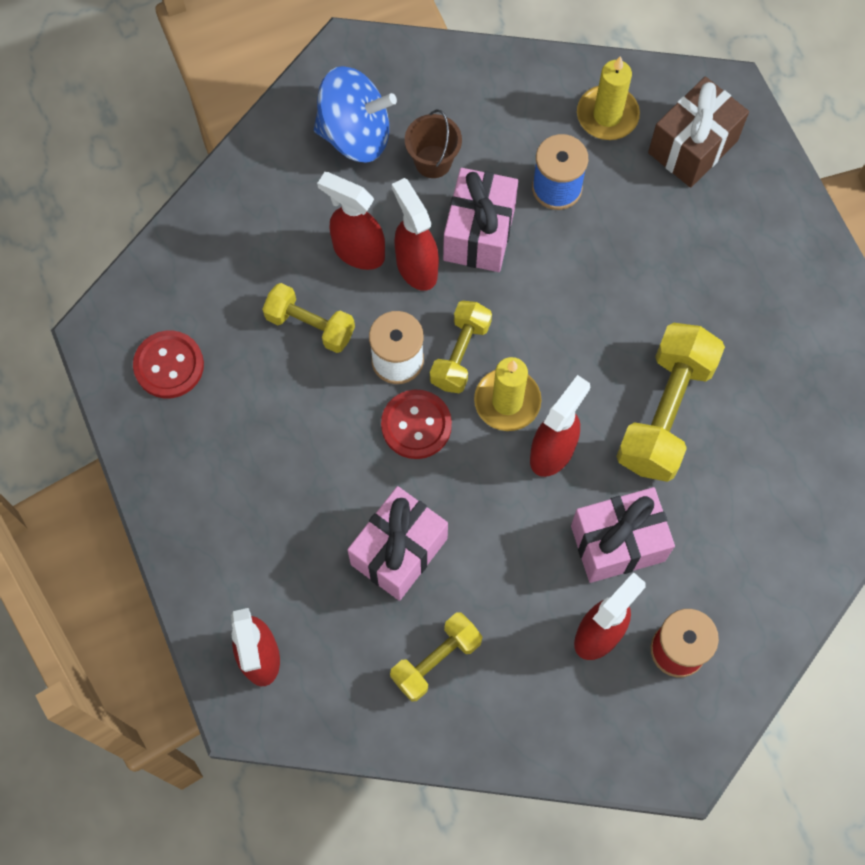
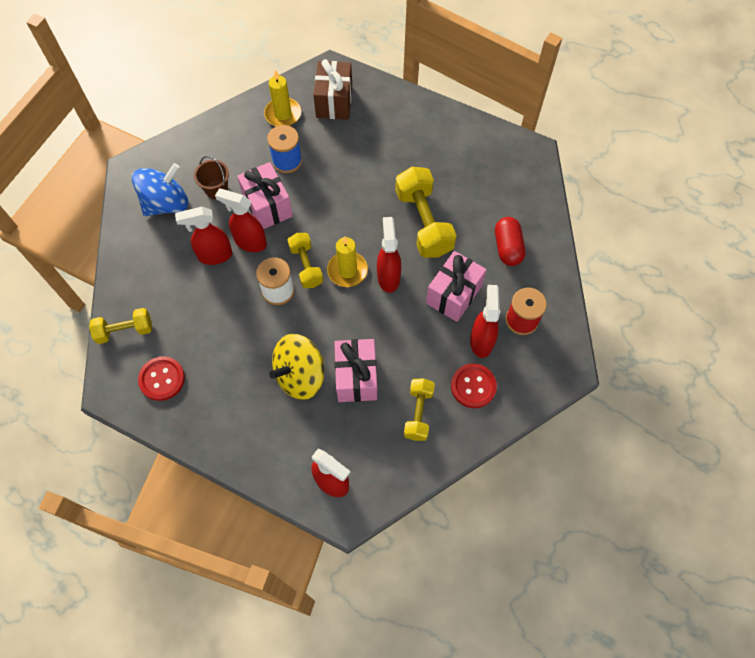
camera: 40 degrees left, 5 degrees down
yellow dumbbell [262,283,355,353] -> yellow dumbbell moved to [89,308,152,344]
red button [381,390,452,459] -> red button moved to [451,364,497,408]
none -> yellow spinning top [269,334,324,400]
none -> red capsule [495,217,526,266]

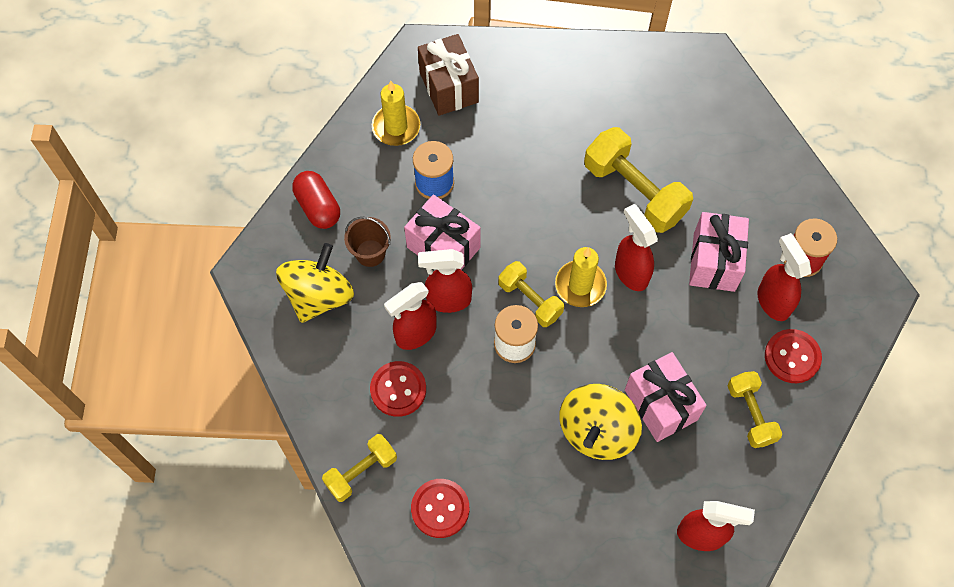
camera: 25 degrees left, 0 degrees up
blue spinning top [132,163,188,216] -> yellow spinning top [276,243,354,323]
red capsule [495,217,526,266] -> red capsule moved to [292,171,340,229]
none -> red button [370,361,426,417]

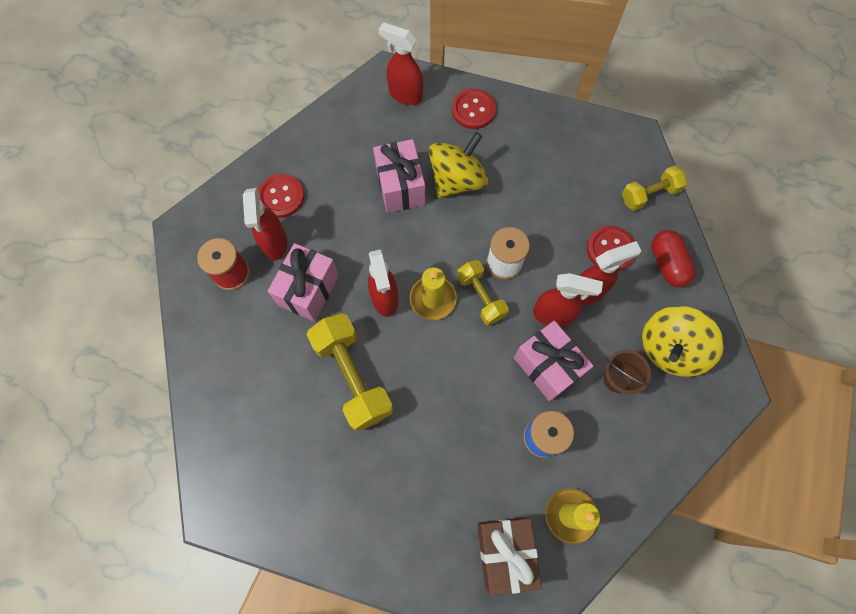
camera: 165 degrees left, 5 degrees up
red capsule [292,171,340,229] -> red capsule moved to [651,230,696,287]
red button [411,479,469,538] -> red button moved to [452,89,496,129]
yellow dumbbell [728,371,782,448] -> none

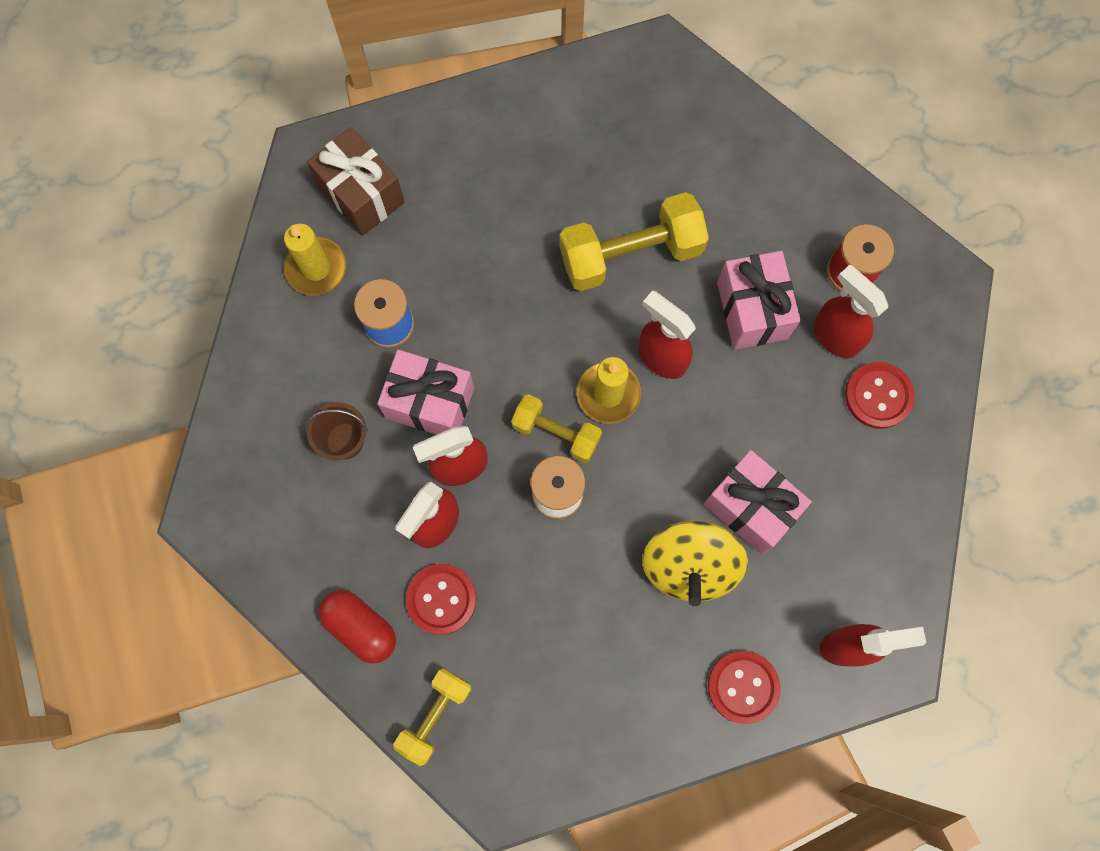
camera: 145 degrees right, 5 degrees up
yellow dumbbell [307,313,393,431] -> yellow dumbbell turned 45 degrees counterclockwise [559,192,709,291]
yellow spinning top [642,306,724,377] -> none

